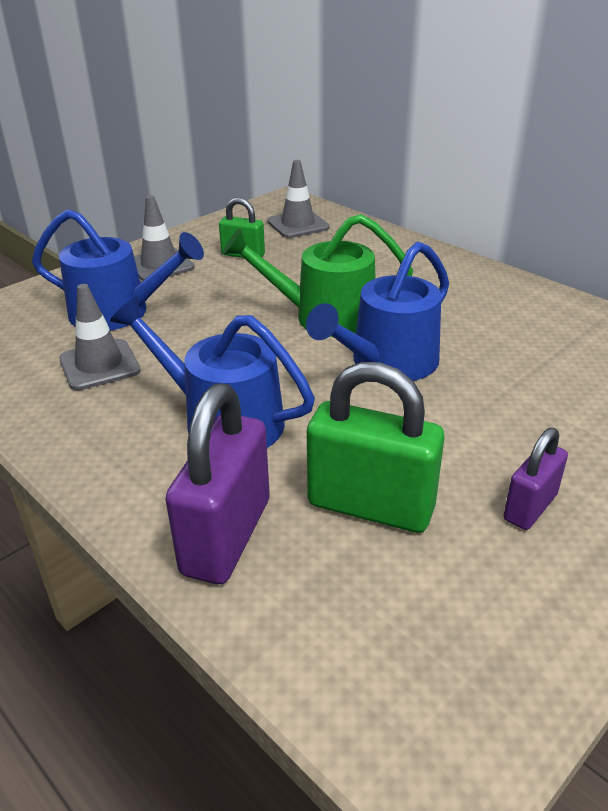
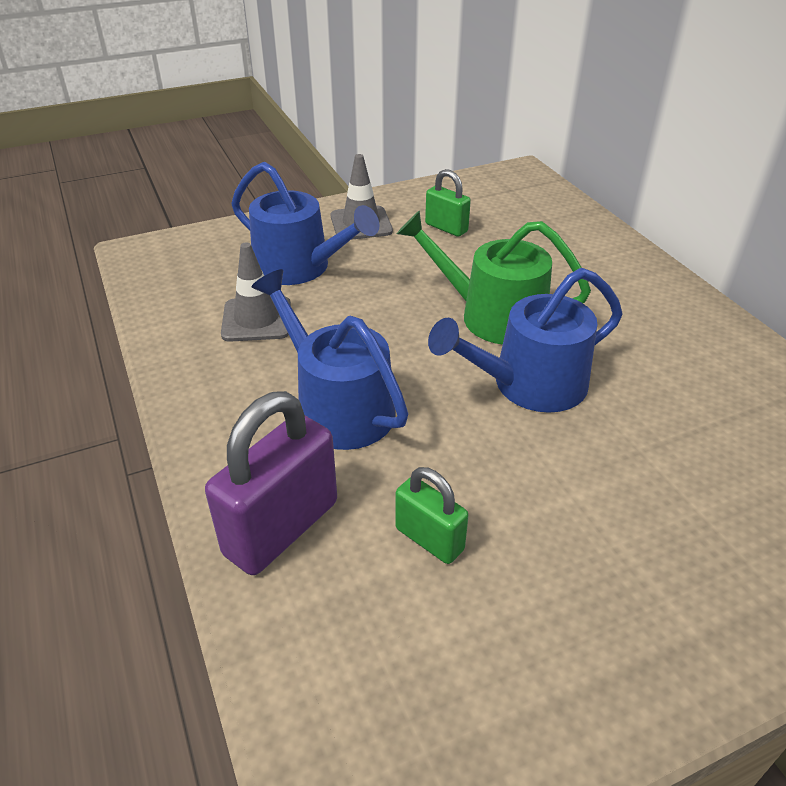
camera: 20 degrees right, 5 degrees up
grey traffic cone [267,160,330,238] -> none
green padlock [307,362,445,533] -> green padlock [395,467,469,564], size x0.57
purple padlock [503,427,568,530] -> none

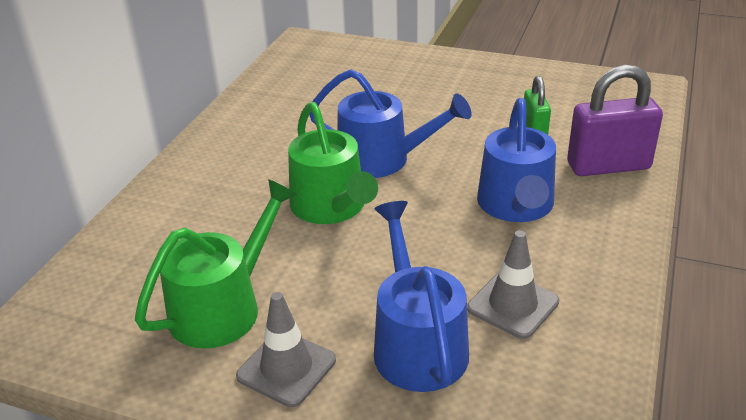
camera: 135 degrees left, 5 degrees down
green padlock [425,169,471,237] -> green watering can [135,179,298,349]

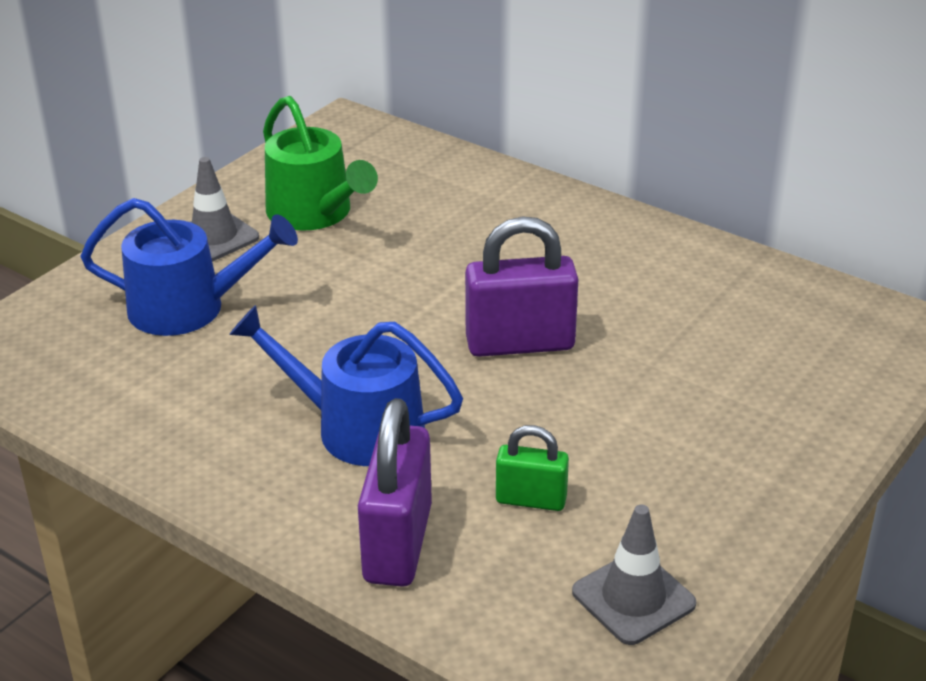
camera: 105 degrees right, 0 degrees up
green watering can [288,102,378,224] -> none
blue watering can [309,69,472,178] -> purple padlock [465,216,578,357]
grey traffic cone [467,230,559,339] -> grey traffic cone moved to [572,505,696,645]

